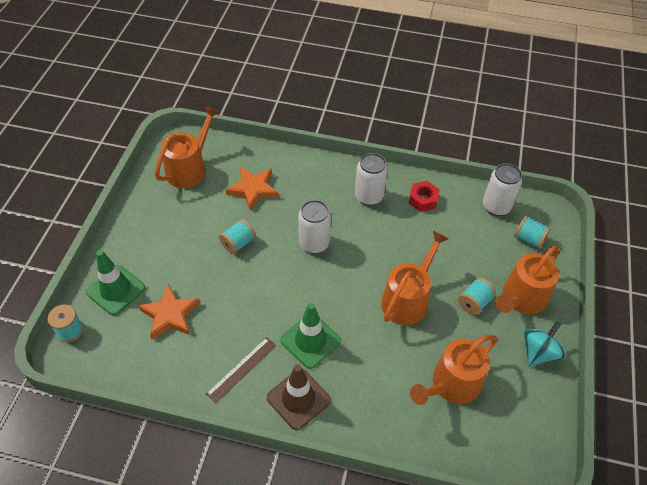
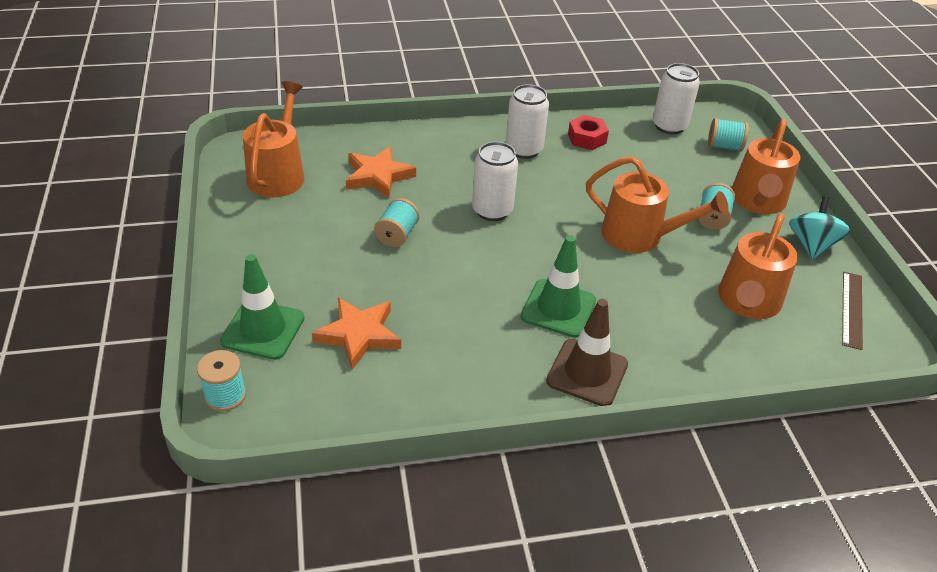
camera: 25 degrees left, 10 degrees down
brown ruler [206,337,277,403] -> brown ruler moved to [842,272,863,350]
orange watering can [381,231,449,325] -> orange watering can turned 105 degrees clockwise [586,156,728,253]

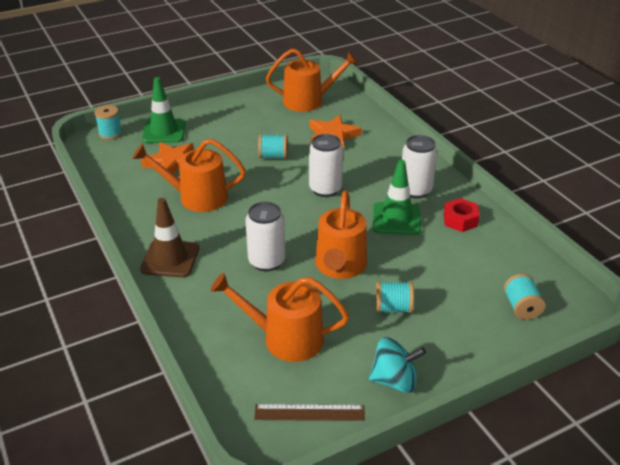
camera: 75 degrees right, 5 degrees down
green traffic cone [521,235,596,338] -> green traffic cone moved to [373,160,421,235]
white can [653,63,700,135] -> white can moved to [245,202,285,271]
orange watering can [732,119,801,214] -> orange watering can moved to [132,139,246,212]

